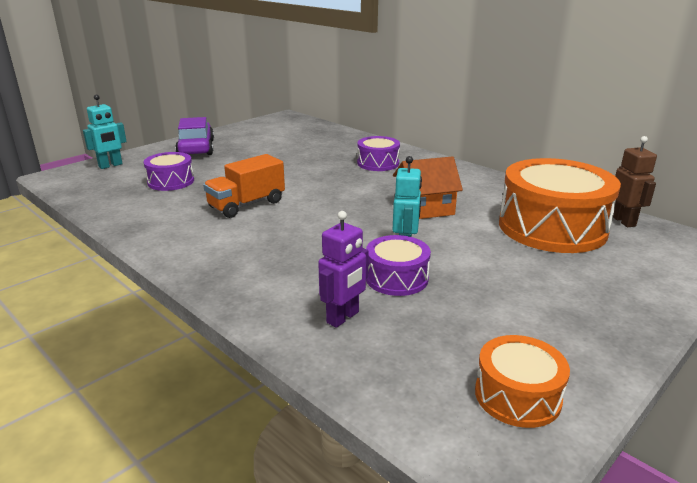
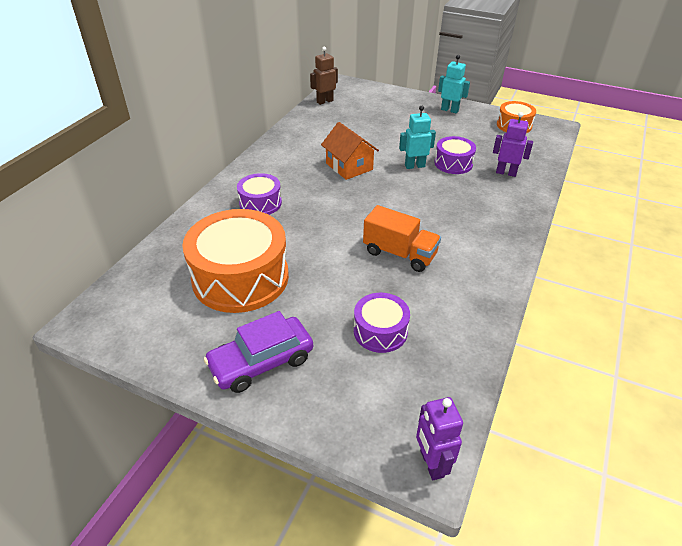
camera: 110 degrees left, 15 degrees up
turquoise robot [83,95,127,169] -> turquoise robot moved to [438,55,470,113]
orange drum [499,158,621,253] -> orange drum moved to [182,209,289,313]
none -> purple robot [416,397,463,480]

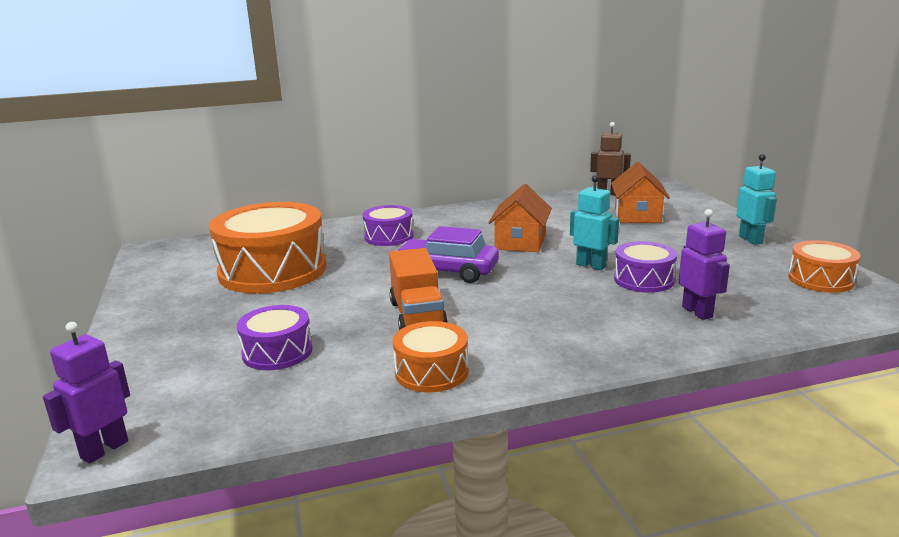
camera: 50 degrees right, 20 degrees down
purple car [204,311,313,393] -> purple car moved to [396,226,499,283]
none -> orange drum [393,321,468,392]
none -> orange house [611,162,670,223]

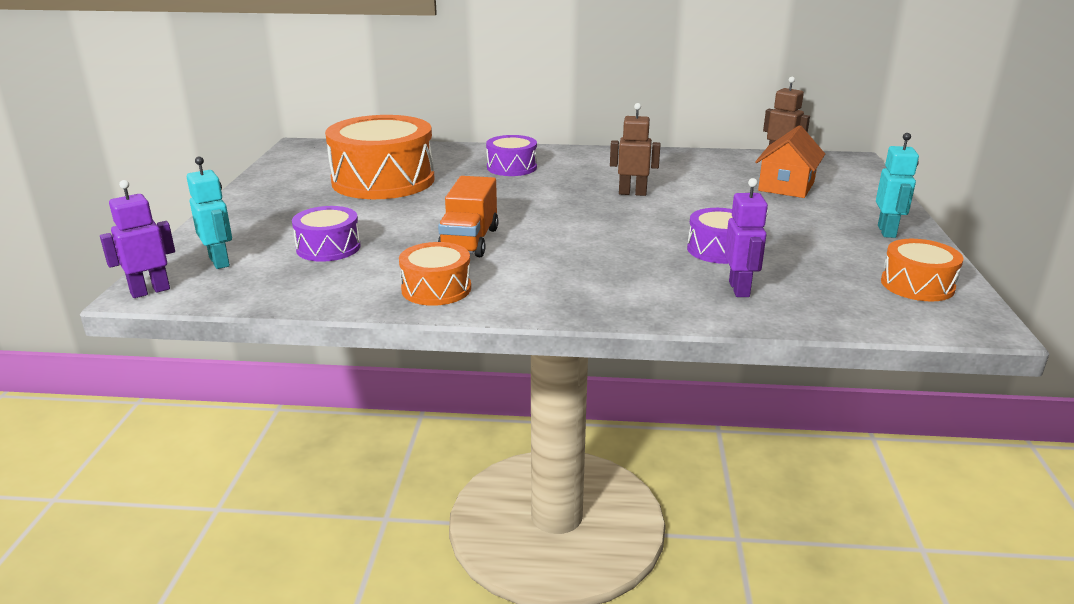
camera: 20 degrees right, 5 degrees up
purple car [396,226,499,283] -> none
orange house [488,184,552,252] -> brown robot [610,103,661,196]
turquoise robot [570,175,619,270] -> turquoise robot moved to [187,157,232,269]

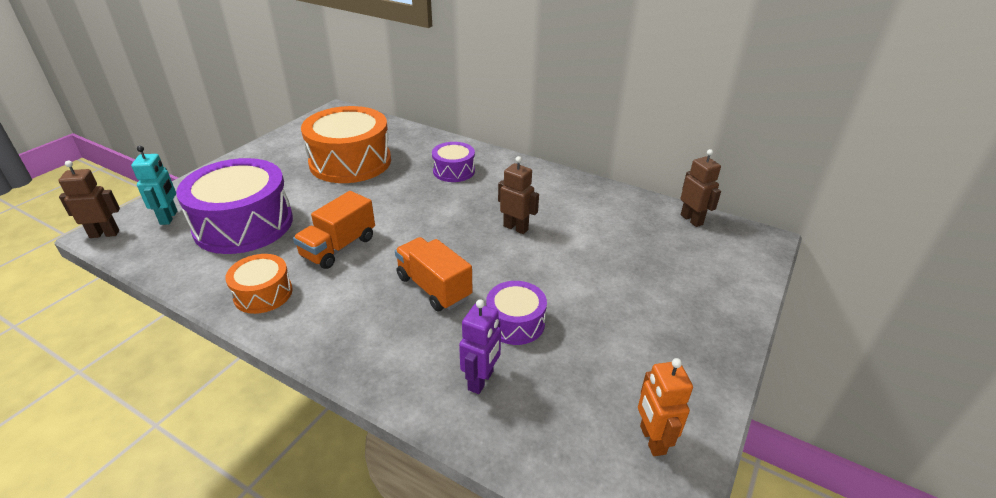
camera: 25 degrees right, 10 degrees up
purple robot [100,180,175,298] -> brown robot [58,161,120,238]
purple drum [292,206,361,262] -> purple drum [176,158,293,254], size x1.95
orange house [755,125,825,198] -> none
turquoise robot [876,133,919,238] -> none
orange drum [881,239,964,301] -> orange robot [638,358,693,456]
none -> orange truck [395,237,473,311]

